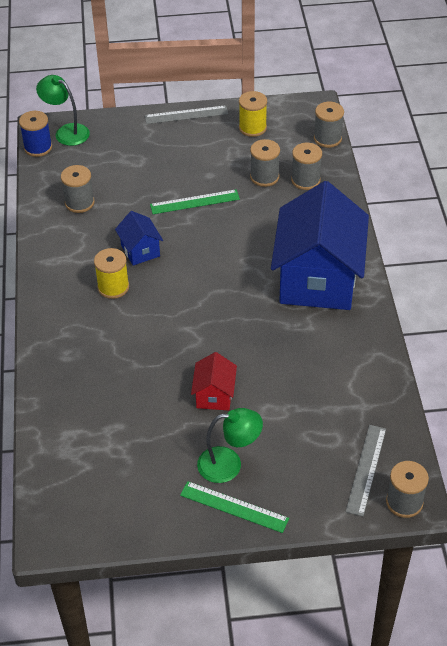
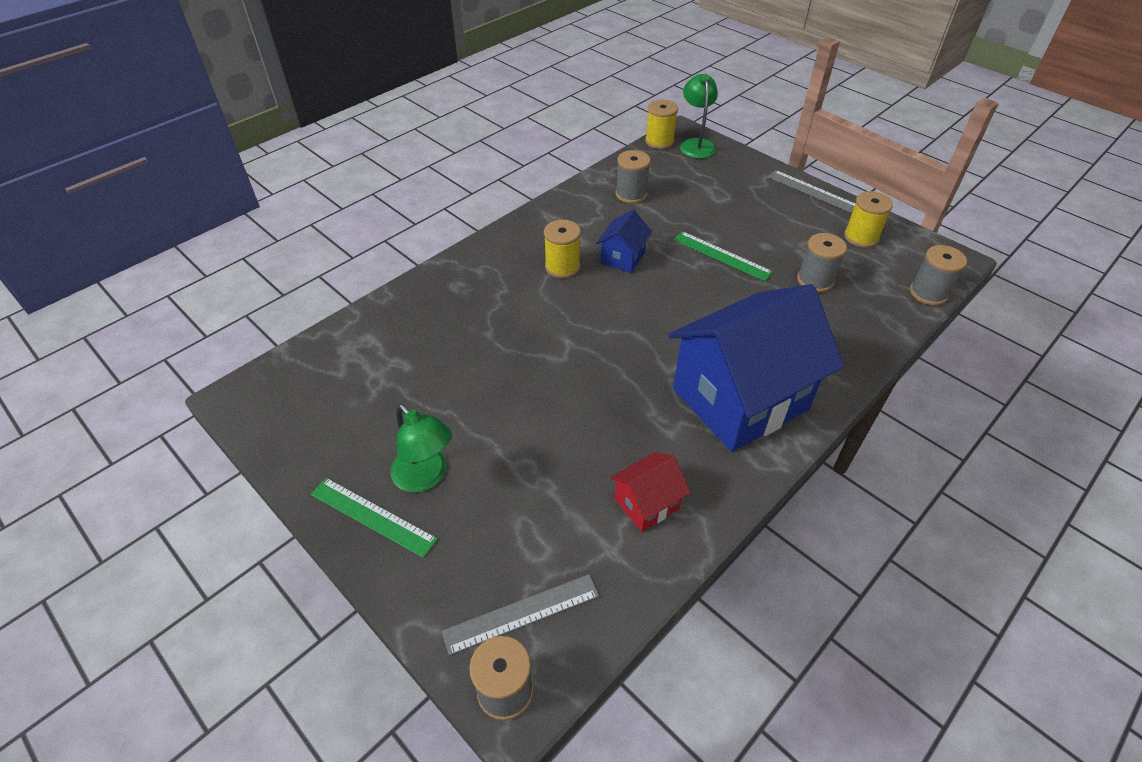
camera: 50 degrees right, 0 degrees up
blue spool [19,111,52,157] -> yellow spool [645,100,678,149]
green ruler [180,481,289,533] -> green ruler turned 45 degrees counterclockwise [311,478,438,558]
red house [191,352,237,411] -> red house moved to [610,452,691,532]
grey spool [291,143,322,190] -> none

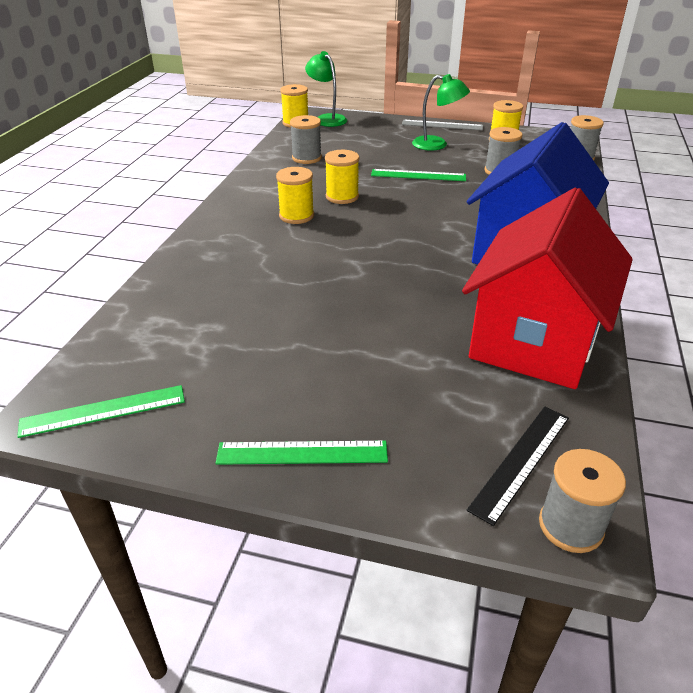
camera: 30 degrees left, 10 degrees down
green lamp [390,404,452,493] -> green lamp moved to [412,74,470,151]
grey ruler [442,574,599,656] -> black ruler [466,407,569,526]
blue house [597,210,652,273] -> yellow spool [325,150,359,204]
red house [610,452,691,532] -> red house [462,188,633,389], size x2.31
none -> green ruler [17,385,185,438]

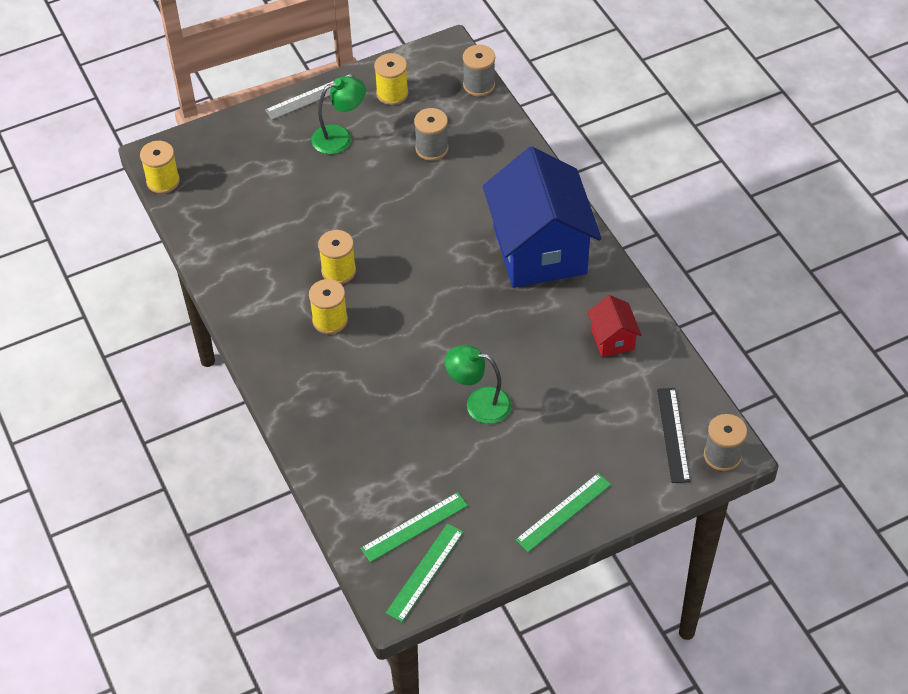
camera: 40 degrees left, 15 degrees up
grey spool [290,115,322,164] -> none
green lamp [305,51,347,127] -> green lamp moved to [445,345,512,424]
green ruler [371,169,466,181] -> green ruler moved to [360,492,468,562]
red house [462,188,633,389] -> red house [587,295,642,357], size x0.43

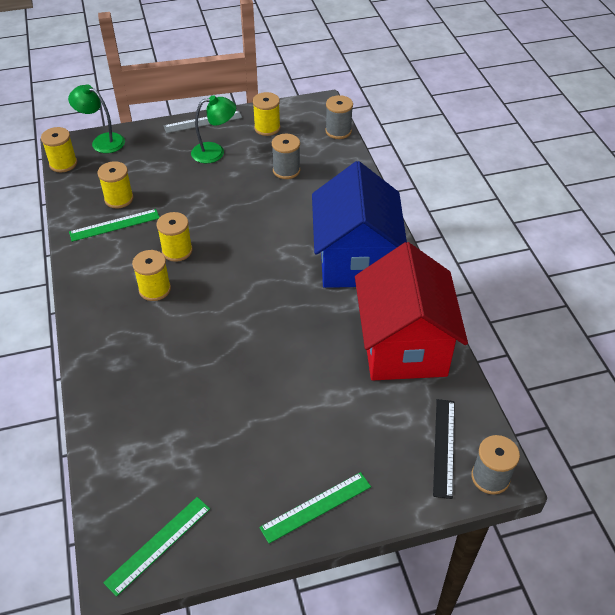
camera: 10 degrees right, 5 degrees down
green ruler [360,492,468,562] -> green ruler moved to [69,209,160,242]
green lamp [445,345,512,424] -> green lamp moved to [68,84,125,153]
red house [587,295,642,357] -> red house [355,242,468,380], size x2.31
none -> yellow spool [98,161,134,208]

